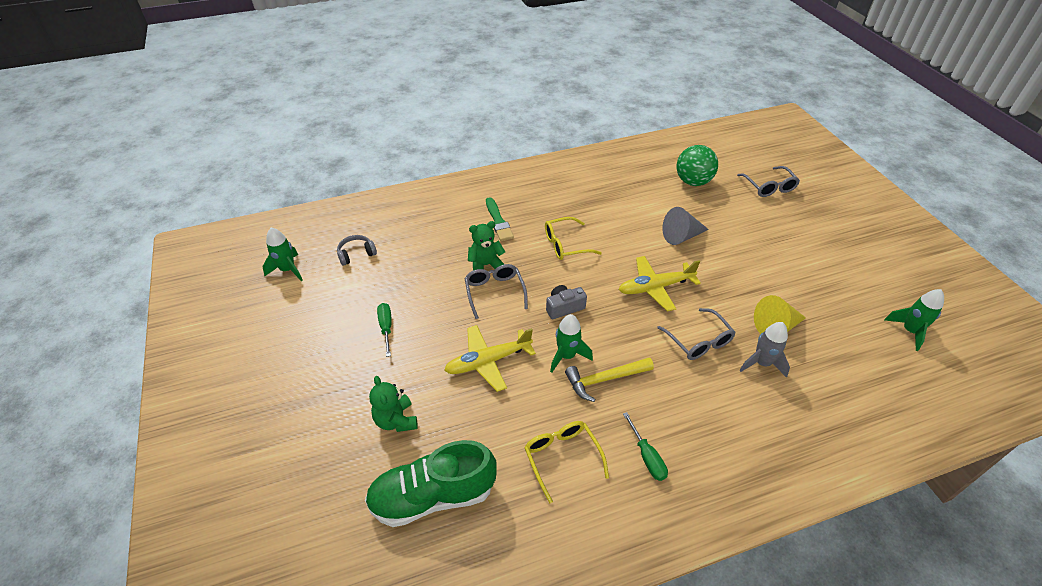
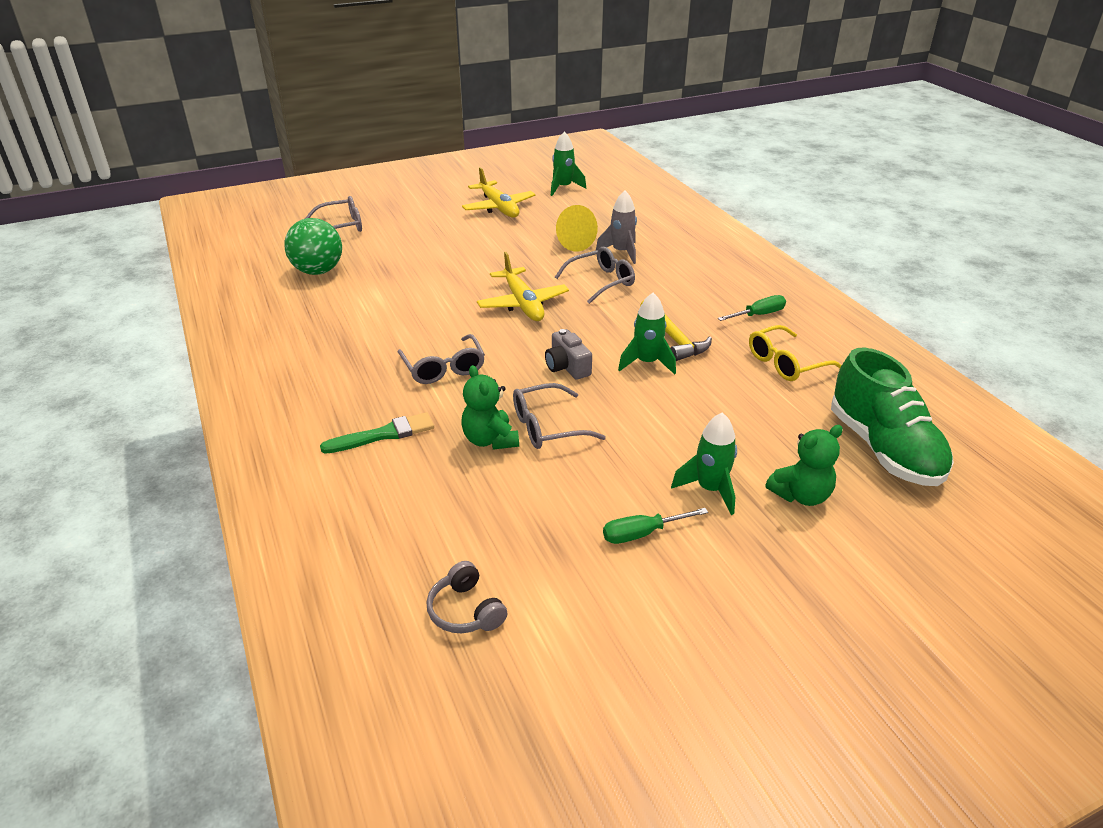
camera: 95 degrees left, 10 degrees down
green rocket [262,228,302,281] -> green rocket moved to [671,412,737,515]
yellow plane [444,325,536,392] -> yellow plane moved to [462,167,536,218]
yellow glasses [545,217,602,260] -> grey glasses [398,334,485,384]
grey cone [662,207,709,245] -> none

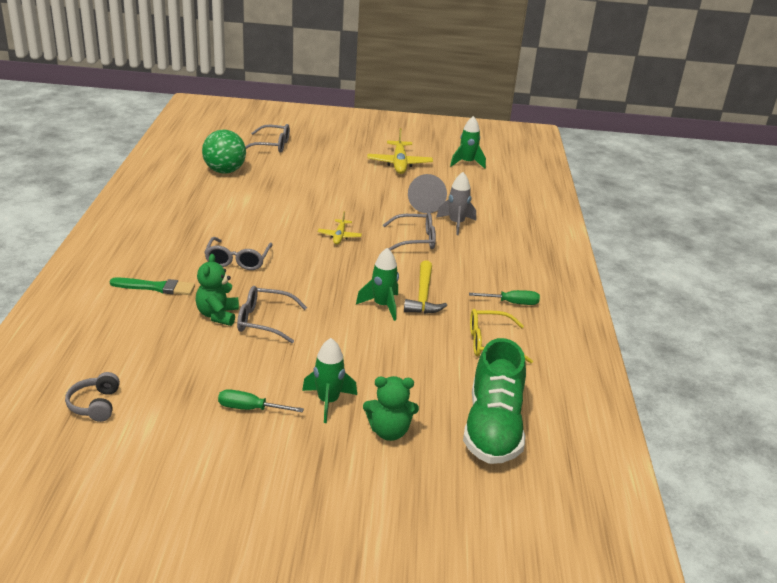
camera: 25 degrees right, 5 degrees down
yellow plane [477,252,569,321] -> yellow plane [318,212,362,245], size x0.57
grey camera [545,329,592,380] -> none
yellow cone [556,205,598,252] -> grey cone [408,174,447,213]

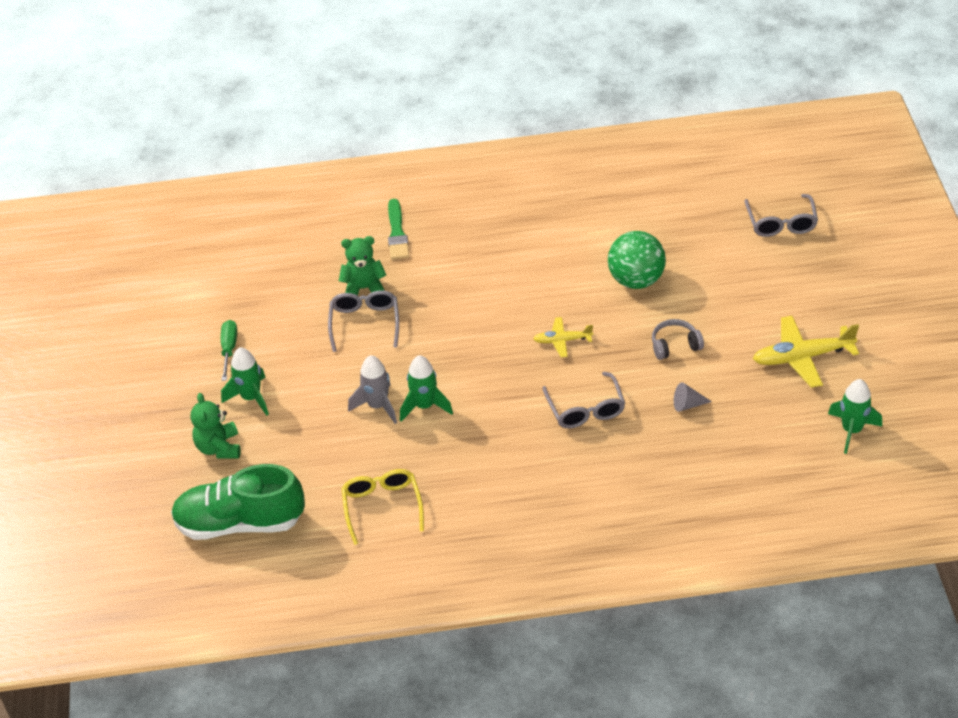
camera: 85 degrees right, 15 degrees up
grey headphones [65,372,120,422] -> grey headphones moved to [652,319,704,360]
green ball [202,130,246,174] -> green ball moved to [608,231,666,289]
grey glasses [204,237,272,270] -> none
yellow hammer [404,260,447,314] -> none
grey cone [408,174,447,213] -> grey cone [674,382,712,412], size x0.56
grey rocket [436,172,476,235] -> grey rocket moved to [348,355,397,424]
green screwdriver [469,290,540,305] -> none

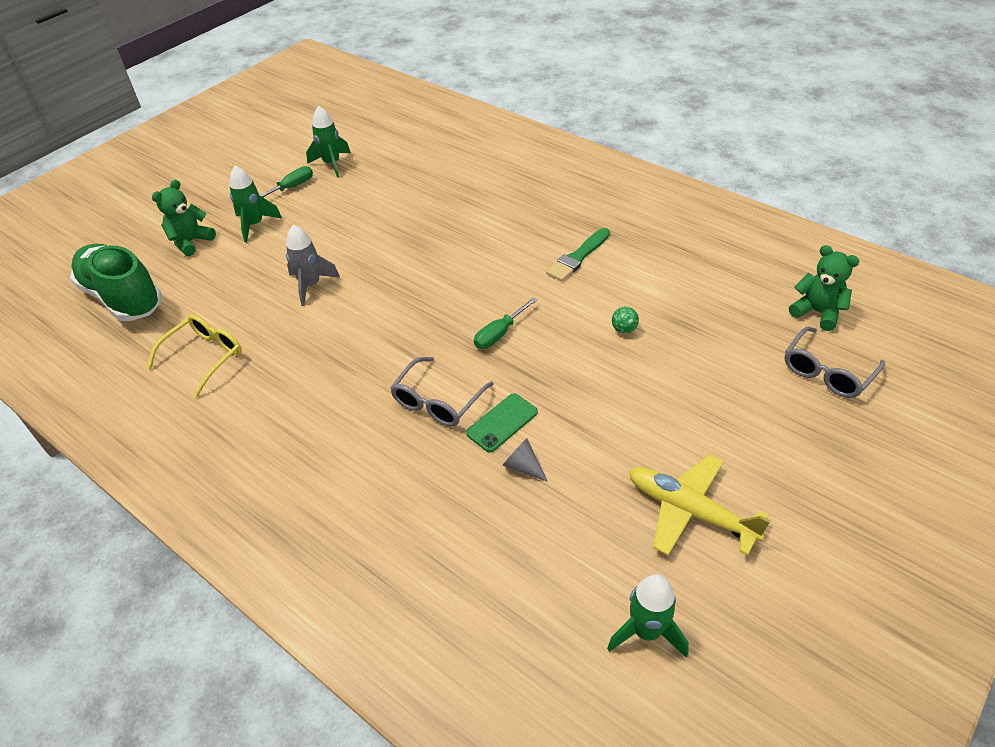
camera: 45 degrees right, 0 degrees up
grey glasses [328,290,399,352] -> none
green teddy bear [339,236,386,295] -> green teddy bear moved to [789,245,859,331]
green brush [388,199,409,260] -> green brush moved to [546,228,610,282]
green rocket [400,355,453,422] -> green rocket moved to [306,106,351,178]
yellow plane [533,317,593,357] -> green screwdriver [474,297,537,349]
green ball [608,231,666,289] -> green ball [612,307,639,333], size x0.41
grey headphones [652,319,704,360] -> none
none -> green phone [466,393,538,452]

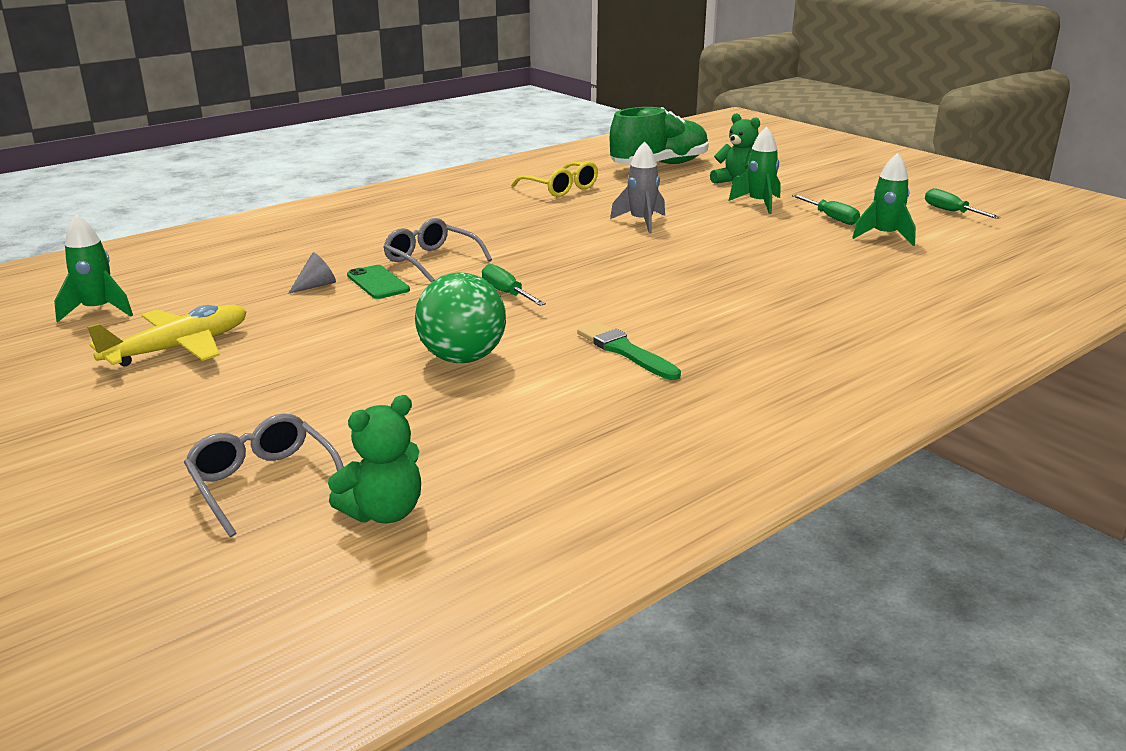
camera: 100 degrees right, 20 degrees down
green ball [612,307,639,333] -> green ball [415,272,506,363], size x2.47
none -> green screwdriver [925,188,1001,219]

